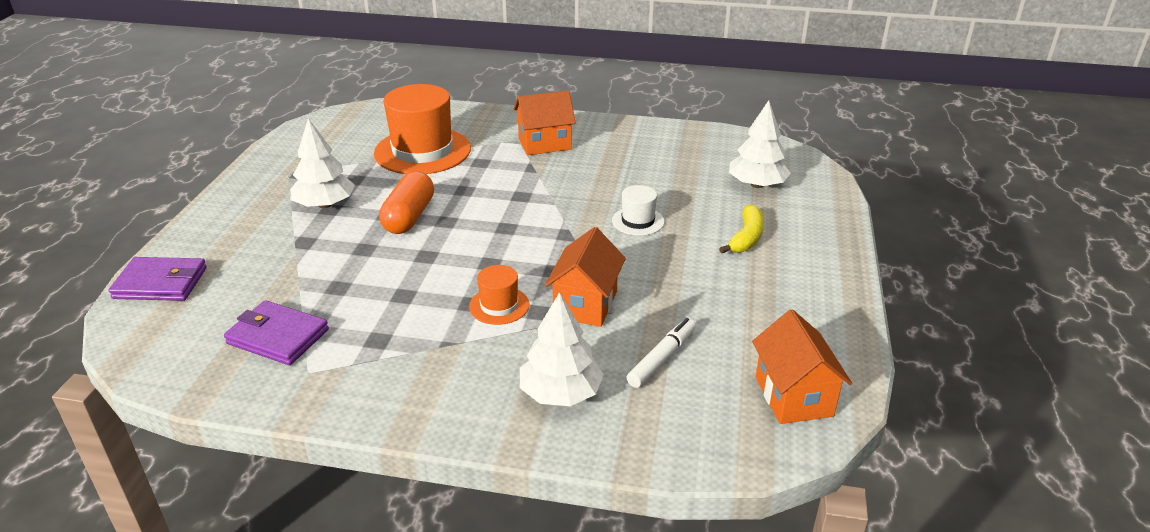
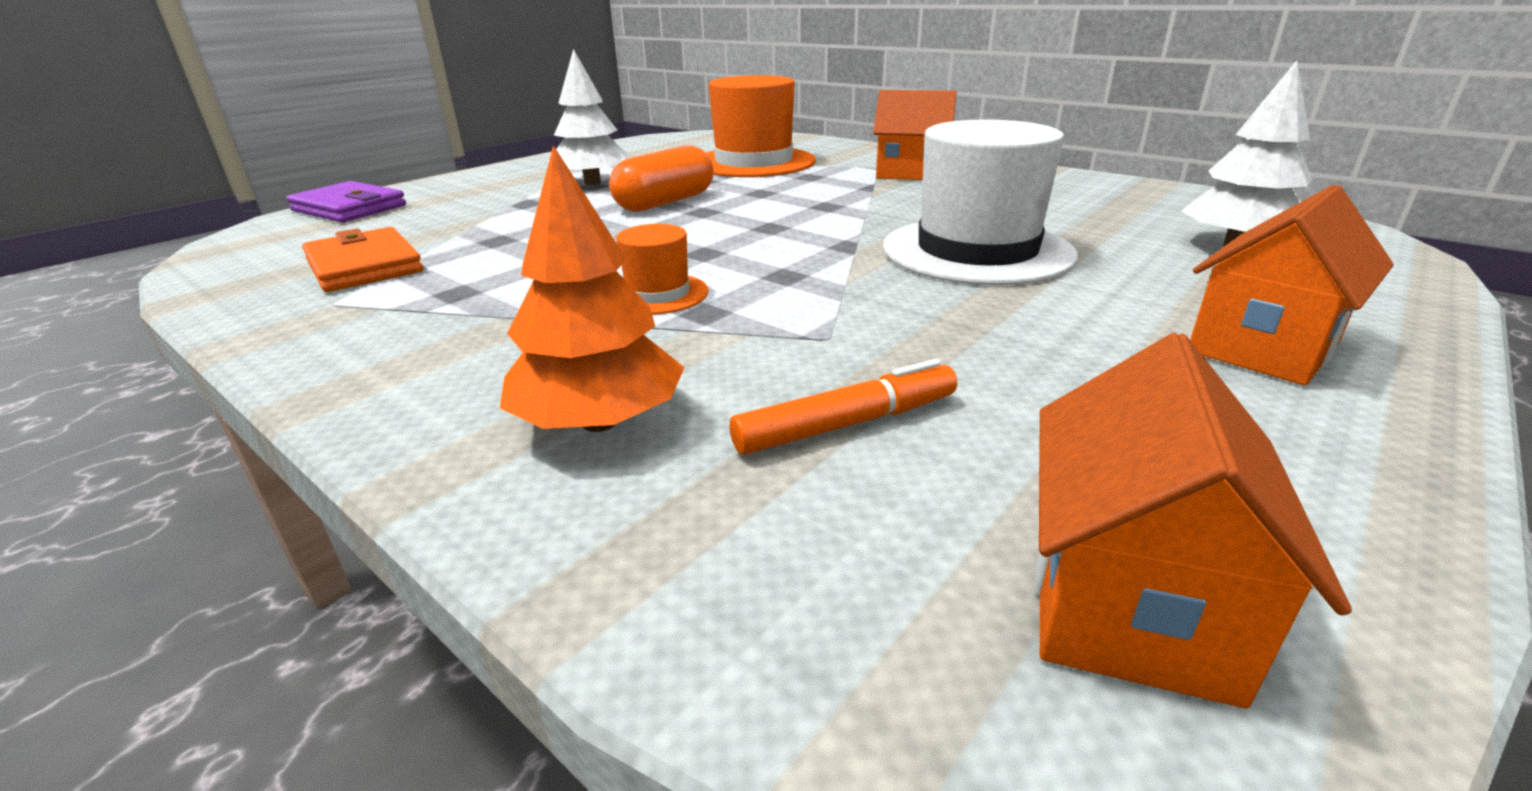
camera: 30 degrees right, 5 degrees down
purple wallet [224,300,329,365] -> orange wallet [302,227,423,292]
white tree [520,292,604,406] -> orange tree [500,145,685,432]
orange house [545,227,626,327] -> orange house moved to [1190,185,1394,386]
white hat [612,185,665,236] -> white hat [883,120,1078,285], size x2.08
white marker [626,318,696,388] -> orange marker [730,359,957,455]
yellow banana [719,204,764,253] -> none

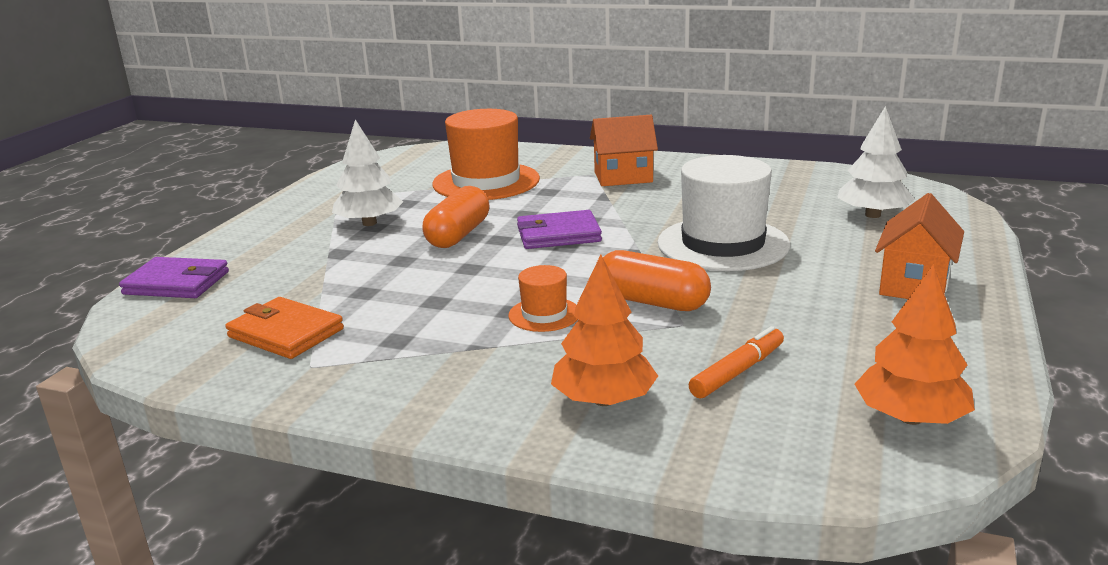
camera: 20 degrees left, 5 degrees down
orange house [1035,333,1352,709] -> orange tree [854,264,975,425]
none -> purple wallet [517,210,602,249]
none -> orange capsule [603,250,711,311]

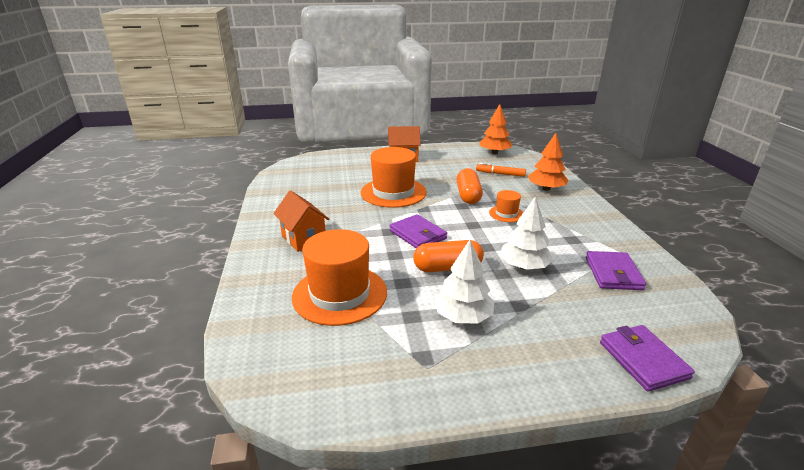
camera: 120 degrees left, 5 degrees up
orange wallet [225,297,344,359] -> purple wallet [586,251,646,290]
white hat [657,155,790,271] -> orange hat [361,147,427,208]
white tree [837,106,915,218] -> white tree moved to [500,196,553,270]

